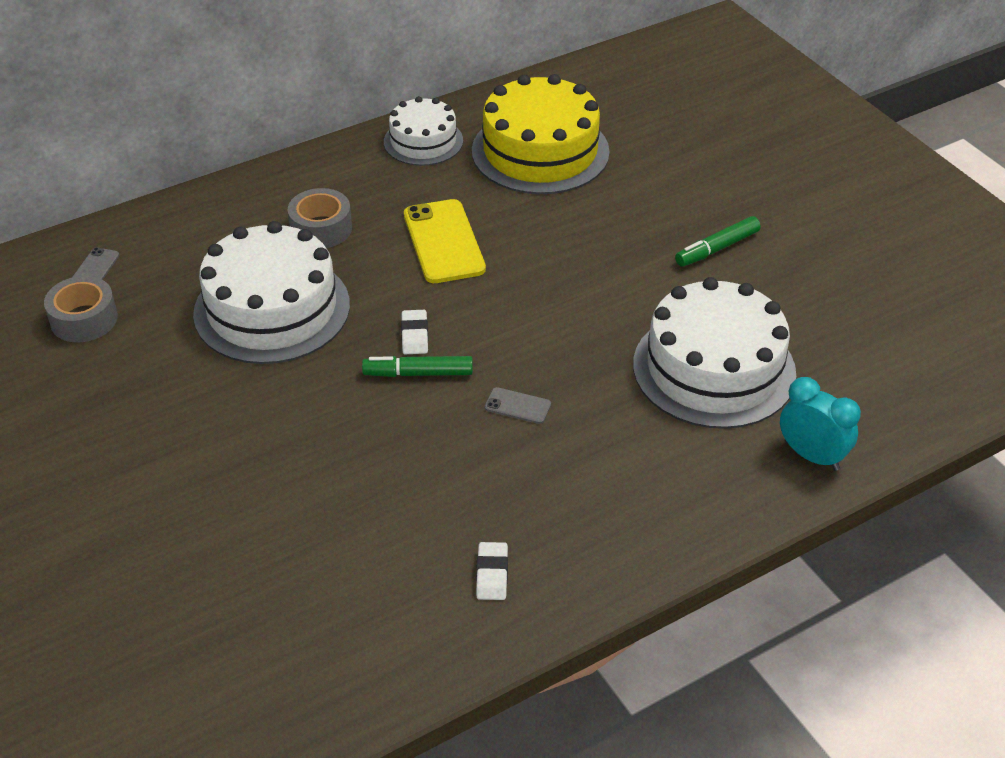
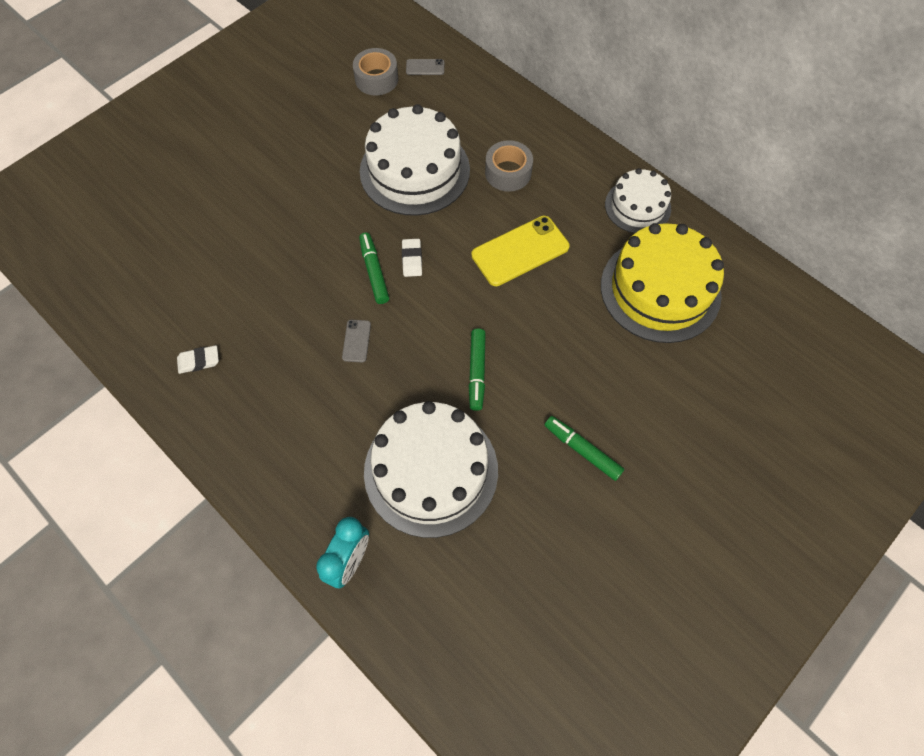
camera: 75 degrees right, 20 degrees up
white eraser [401,310,428,354] -> white eraser turned 75 degrees counterclockwise [402,239,422,277]
none -> green marker [469,329,486,411]

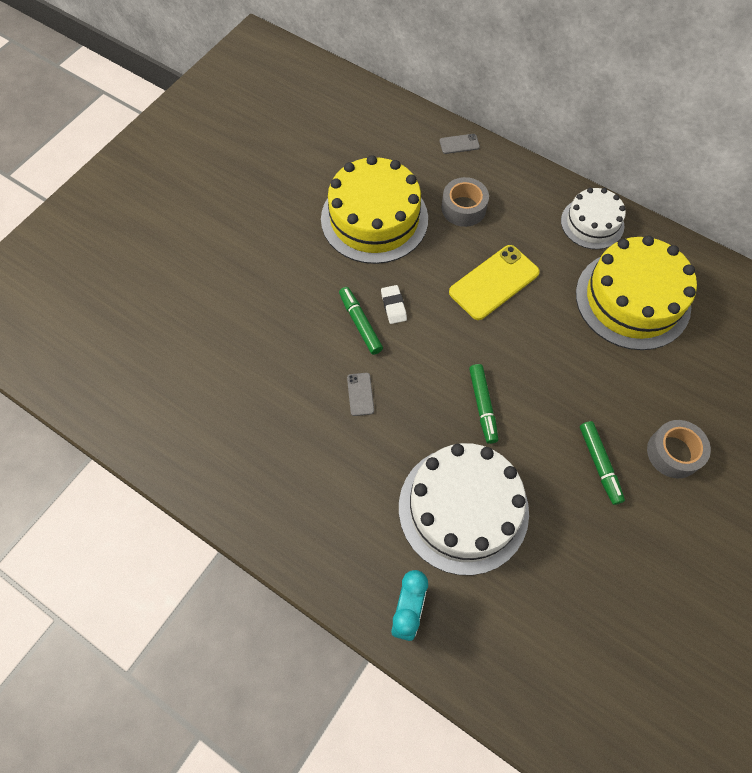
camera: 10 degrees left, 0 degrees up
white eraser [177,345,219,374] -> none
grey tape [353,48,398,95] -> grey tape moved to [647,420,711,478]
white cake [360,104,470,216] -> yellow cake [321,155,428,264]
grey phone [406,59,444,75] -> grey phone moved to [440,134,480,154]
green marker [545,416,624,481] -> green marker turned 135 degrees counterclockwise [580,421,625,505]

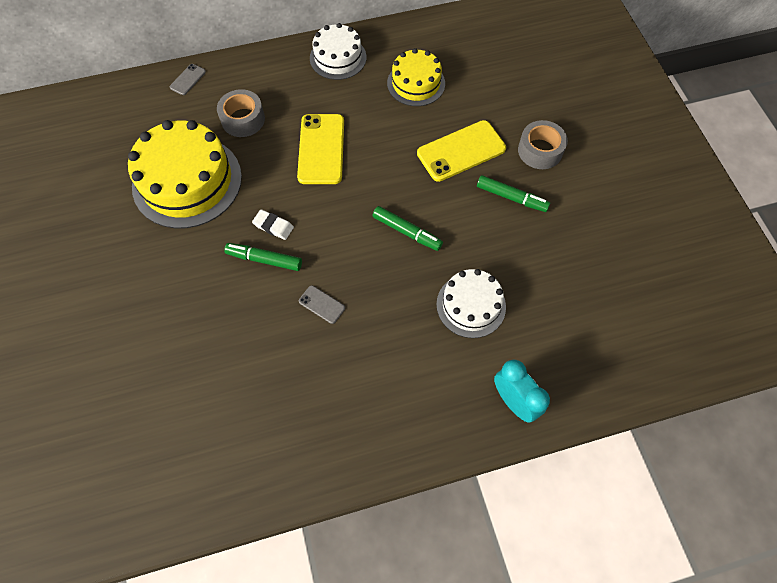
camera: 50 degrees left, 0 degrees up
white cake [399,443,529,575] -> white cake [436,269,506,338], size x0.58
yellow cake [576,235,697,350] -> yellow cake [387,48,445,106], size x0.58
none -> yellow phone [417,120,506,182]

